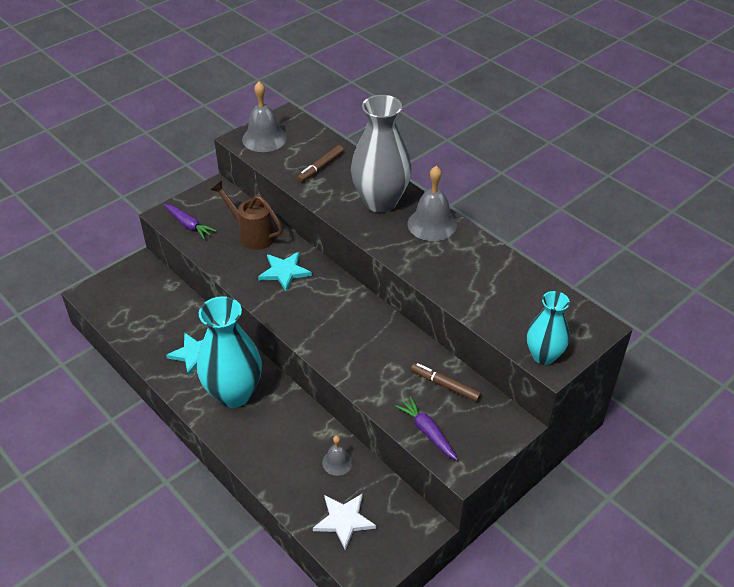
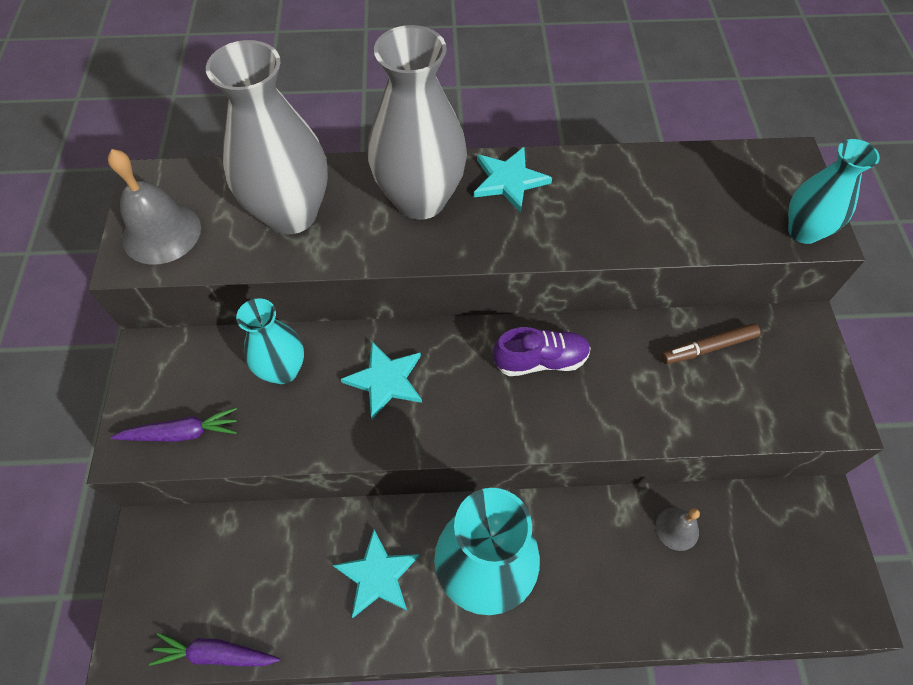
camera: 50 degrees left, 15 degrees up
brown watering can [211,181,283,250] -> turquoise vase [236,298,304,384]
brown marker [297,145,344,183] -> grey vase [206,40,328,234]
white star [313,493,376,550] -> none
purple carrot [395,397,458,460] -> purple carrot moved to [149,633,280,666]
grey bell [407,166,457,241] -> turquoise star [474,147,552,212]
none -> purple shoe [493,327,591,376]

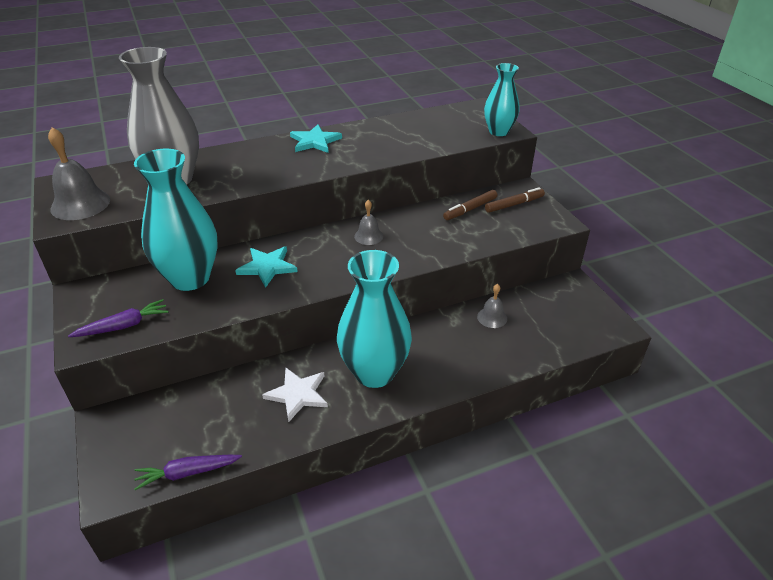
camera: 20 degrees left, 20 degrees down
turquoise vase [236,298,304,384] -> turquoise vase [134,149,218,291], size x1.69
turquoise star [333,530,419,618] -> white star [262,368,328,422]
grey vase [368,25,467,220] -> none
purple shoe [493,327,591,376] -> grey bell [354,200,383,245]
none -> brown marker [485,187,545,213]

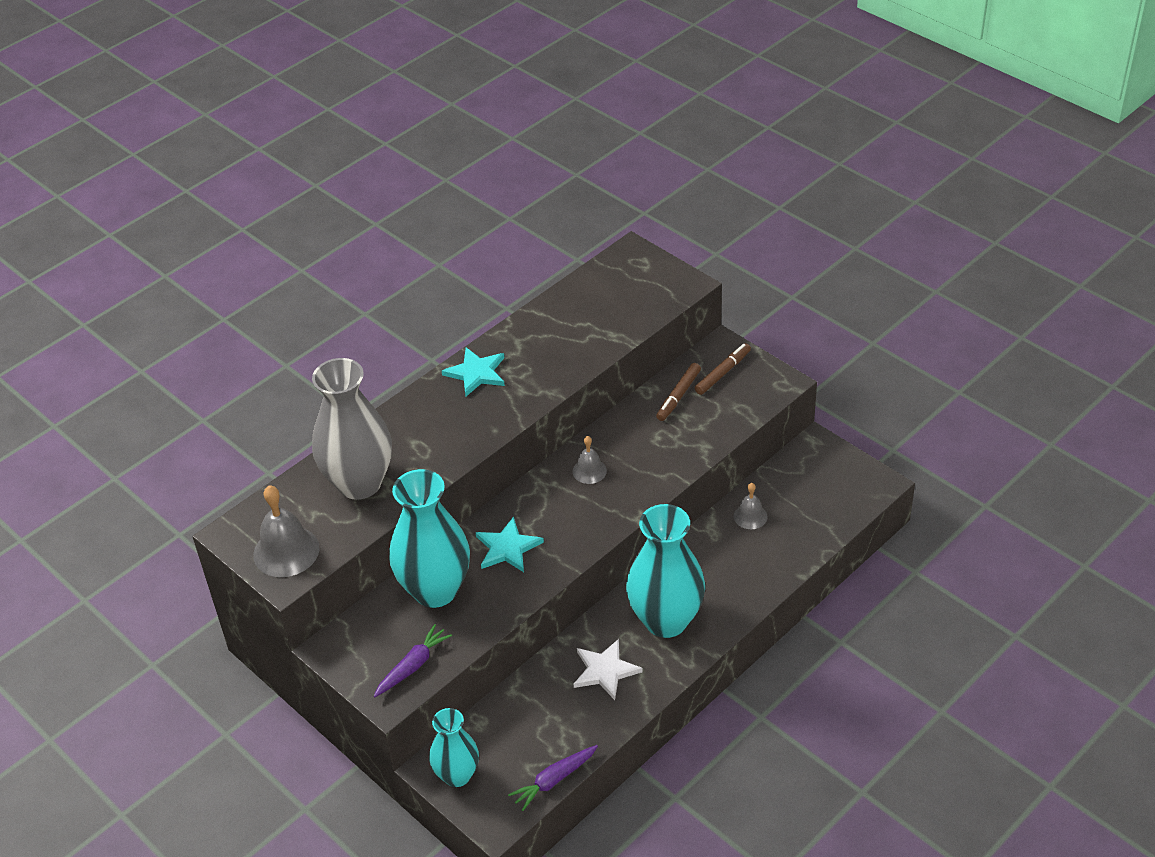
camera: 20 degrees left, 5 degrees up
turquoise vase [484,63,519,136] -> turquoise vase moved to [429,708,479,787]

